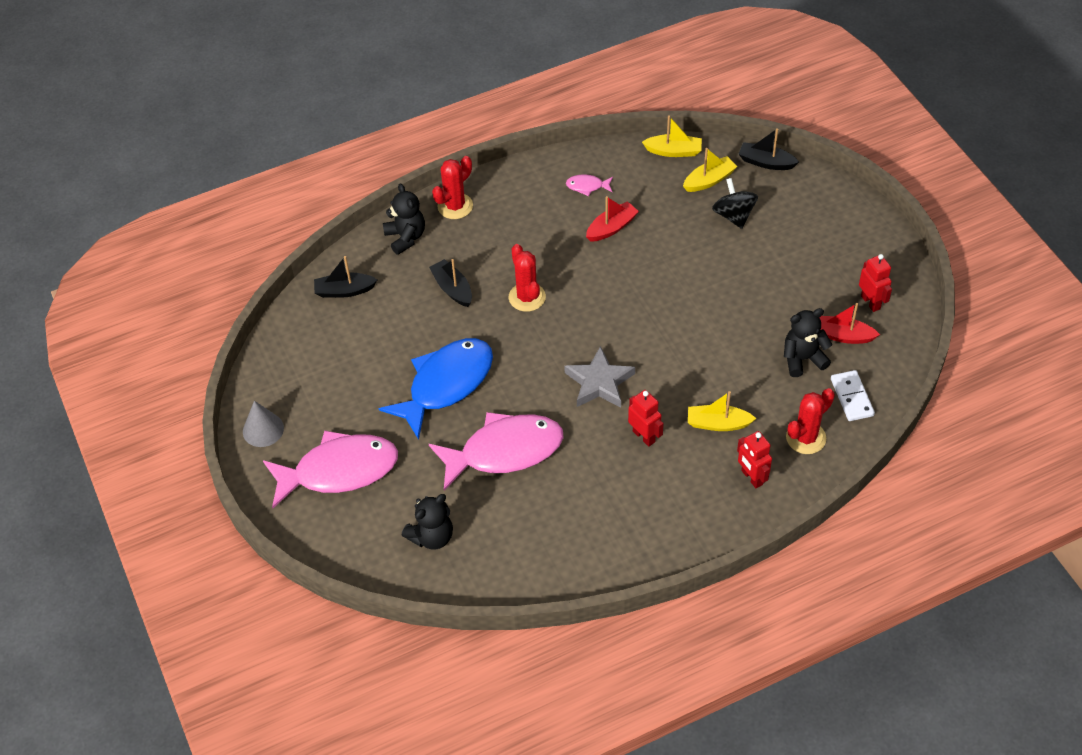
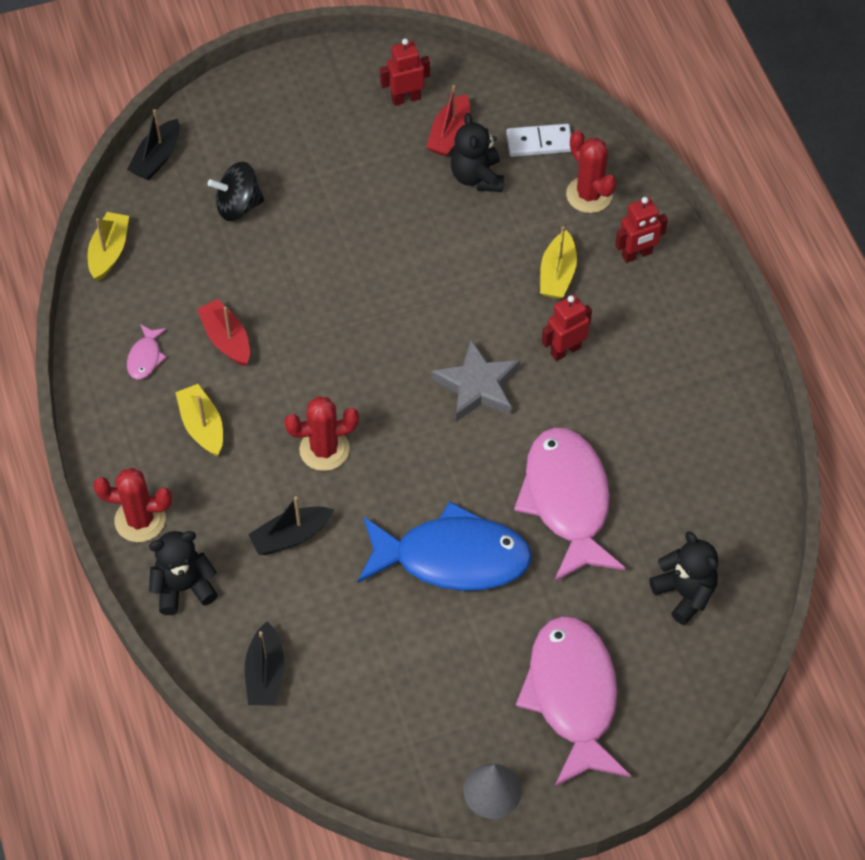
camera: 85 degrees left, 5 degrees up
blue fish [379,338,493,440] -> blue fish turned 135 degrees clockwise [358,501,532,591]
red cactus [432,156,473,219] -> red cactus turned 45 degrees counterclockwise [93,468,172,542]
yellow boat [683,148,738,192] -> yellow boat moved to [175,384,223,456]

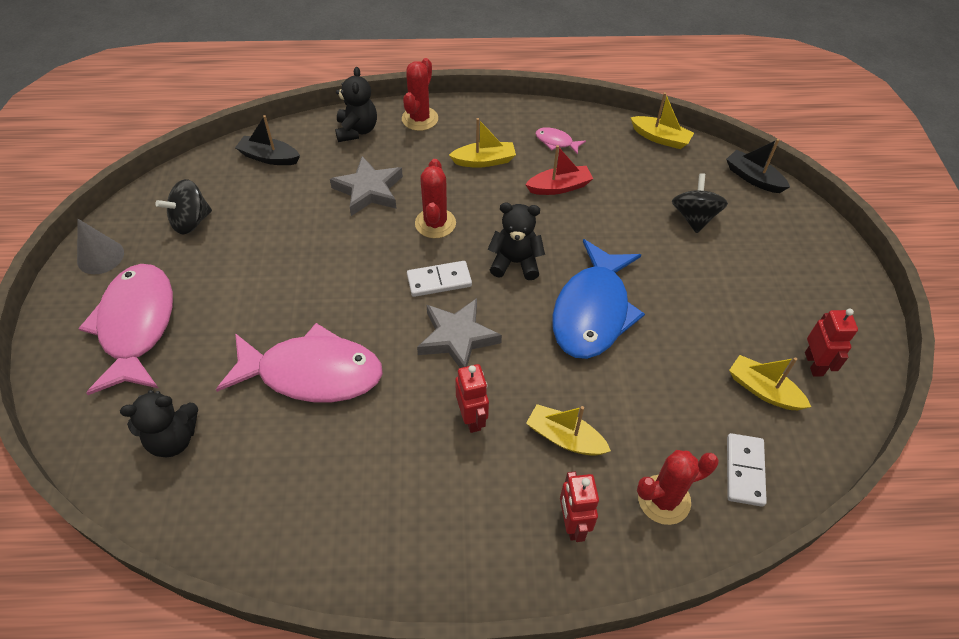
camera: 105 degrees right, 5 degrees down
black boat [248,496,334,555] -> grey star [330,156,403,216]
blue fish [358,501,532,591] -> blue fish moved to [552,239,645,359]
red boat [426,85,470,156] -> yellow boat [729,355,811,410]
black teddy bear [451,113,504,192] -> black teddy bear moved to [488,203,545,280]
pink fish [516,616,631,787] -> pink fish turned 105 degrees counterclockwise [78,264,173,395]
none -> black spinning top [155,179,212,235]
none -> white domino [407,261,472,297]

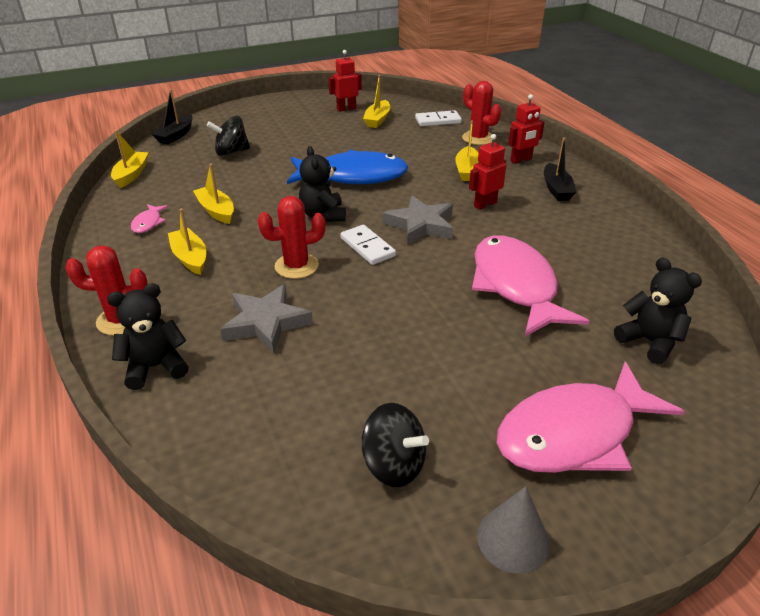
camera: 110 degrees left, 15 degrees down
black boat [235,115,300,165] -> black boat moved to [544,137,577,201]
red boat [525,145,593,195] -> yellow boat [193,164,234,224]

